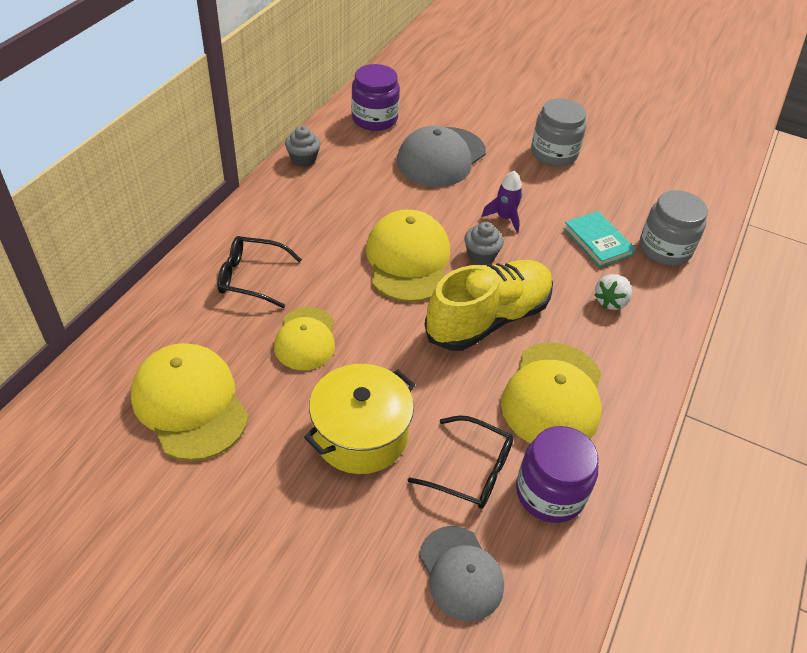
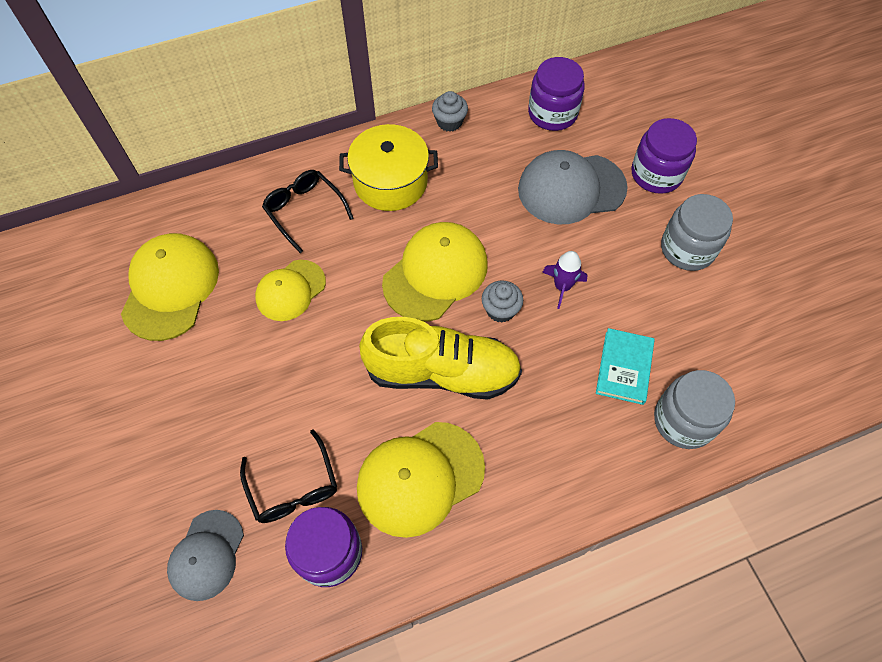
camera: 45 degrees right, 15 degrees up
yellow pot [304,364,415,474] -> yellow pot moved to [339,124,438,211]
white strawberry [595,274,632,310] -> none
none -> purple jar [631,118,697,194]

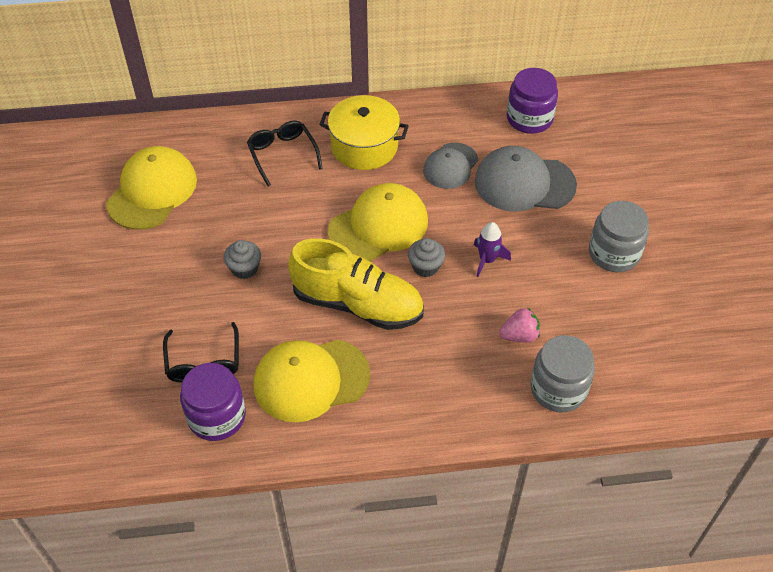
camera: 15 degrees right, 10 degrees down
grey cap [167,510,244,601] -> grey cap moved to [423,143,478,189]
yellow cap [255,260,326,321] -> none
grey cupcake [432,91,468,132] -> grey cupcake moved to [224,240,261,279]
turquoise book [596,328,655,405] -> pink strawberry [499,308,540,343]
purple jar [631,118,697,194] -> none

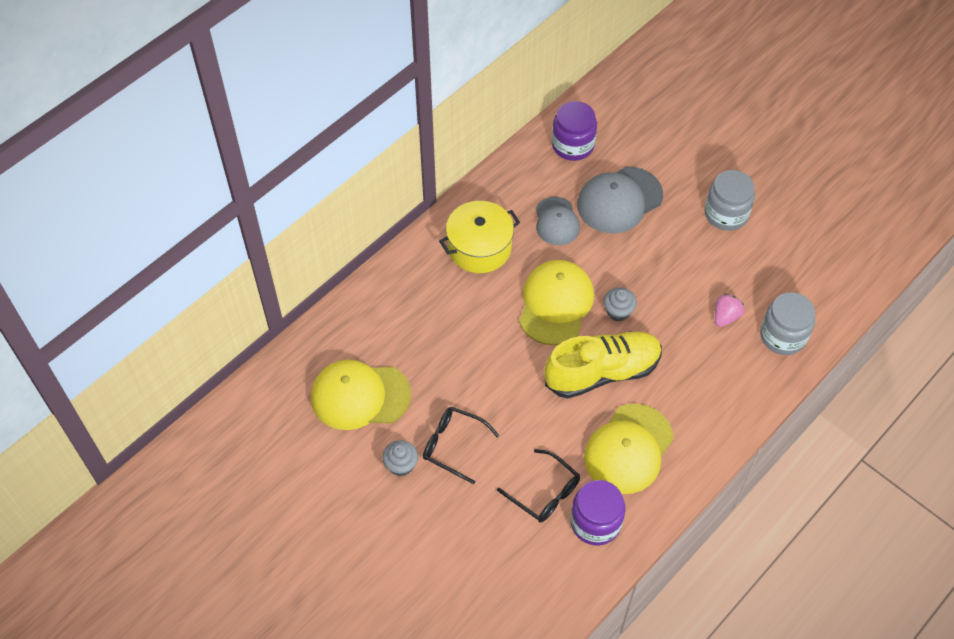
camera: 40 degrees left, 5 degrees up
yellow cap [106,146,197,230] -> yellow cap turned 75 degrees counterclockwise [311,360,411,430]
grey cupcake [224,240,261,279] -> grey cupcake moved to [383,440,418,476]
black glasses [247,121,323,186] -> black glasses moved to [423,407,500,484]
purple rocket [474,222,511,277] -> none

